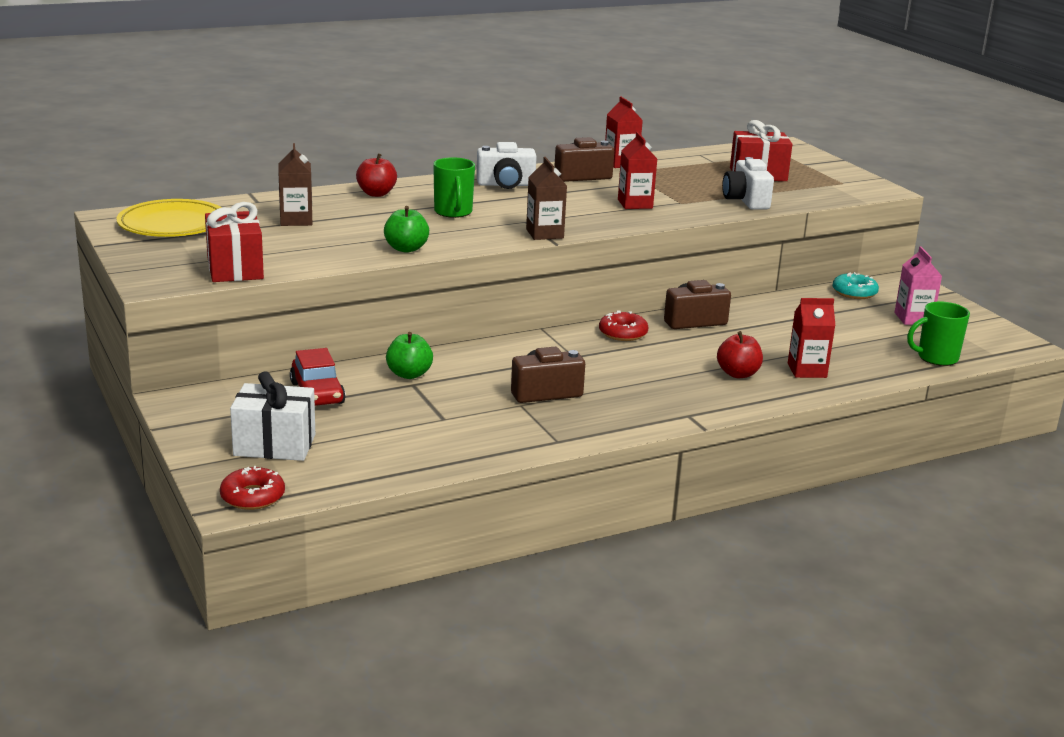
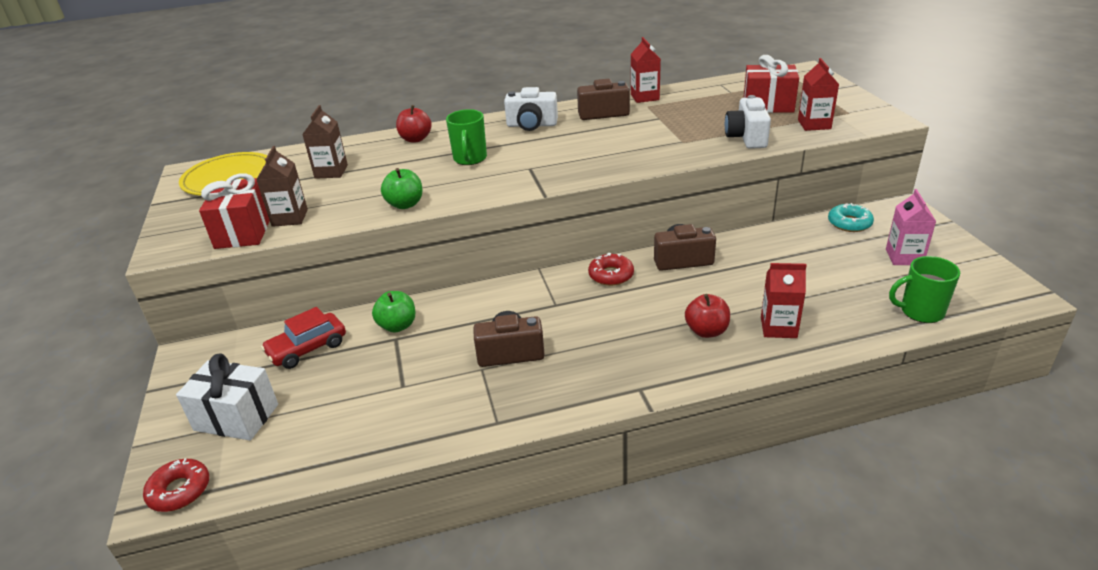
camera: 15 degrees right, 10 degrees up
red car [290,348,346,406] -> red car turned 60 degrees clockwise [261,307,346,369]
brown carton [526,157,567,240] -> brown carton moved to [256,146,308,227]
red carton [618,132,657,209] -> red carton moved to [798,58,839,131]

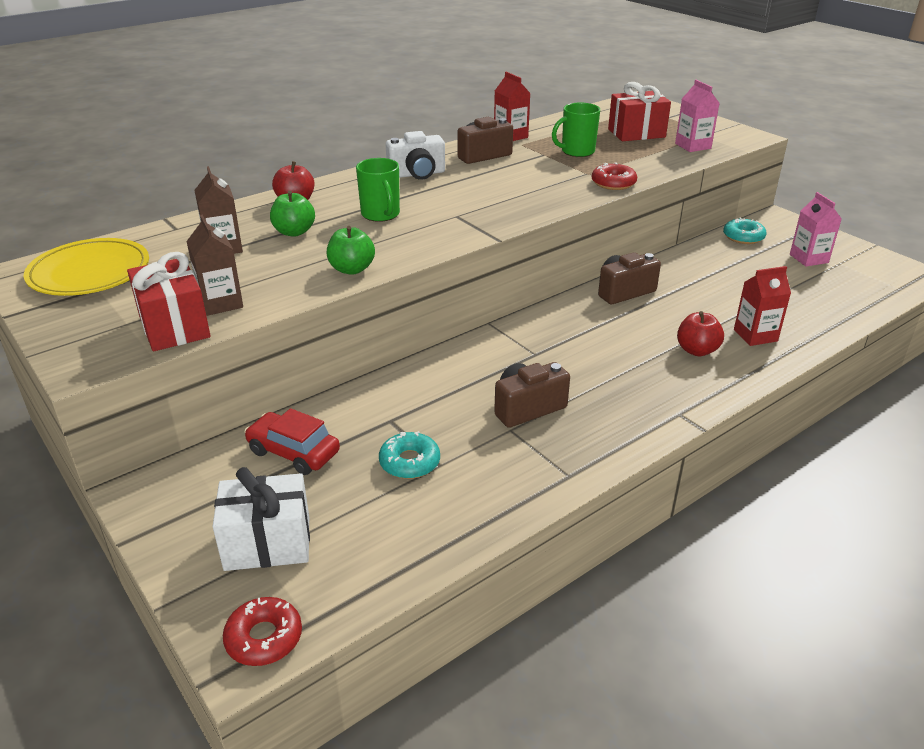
camera: 25 degrees left, 0 degrees up
red car [261,307,346,369] -> red car turned 90 degrees clockwise [244,408,340,475]
green apple [372,291,416,333] -> green apple moved to [270,191,315,237]
red donut [588,253,634,286] -> red donut moved to [592,162,637,190]
white camera [725,95,771,149] -> none
red carton [798,58,839,131] -> pink carton [675,80,720,152]
green mug [889,256,960,323] -> green mug moved to [552,103,600,157]
none -> turquoise donut [379,431,440,479]

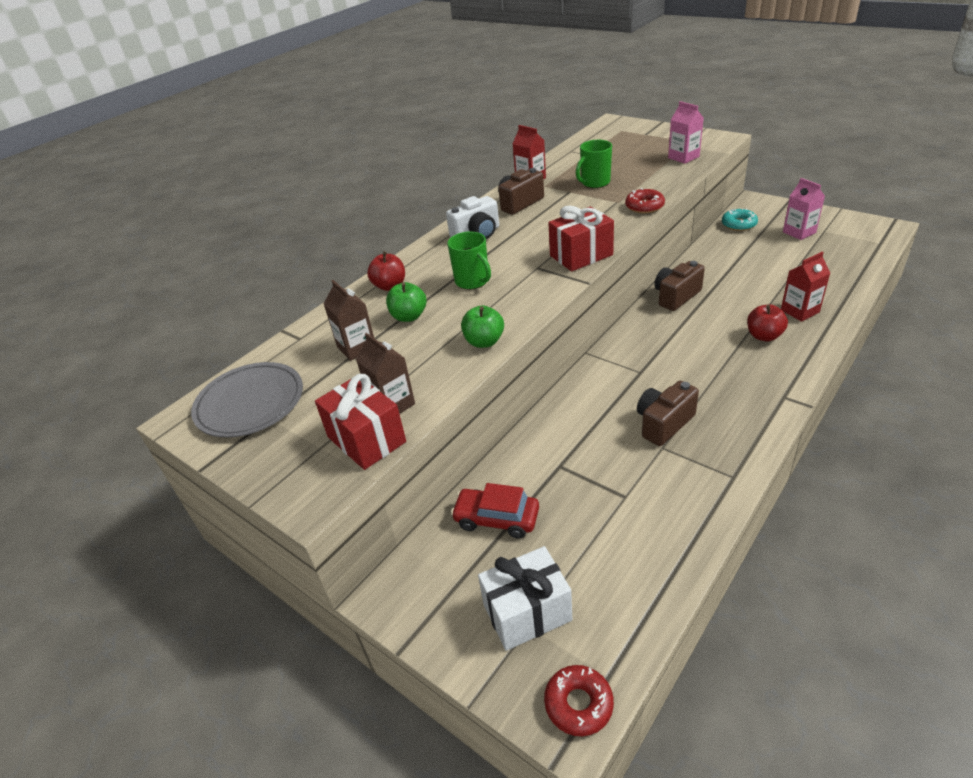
camera: 10 degrees left, 5 degrees up
yellow plate [24,238,149,296] -> grey plate [191,362,303,437]
turquoise donut [379,431,440,479] -> none
red gift [608,82,671,141] -> red gift moved to [548,206,614,271]

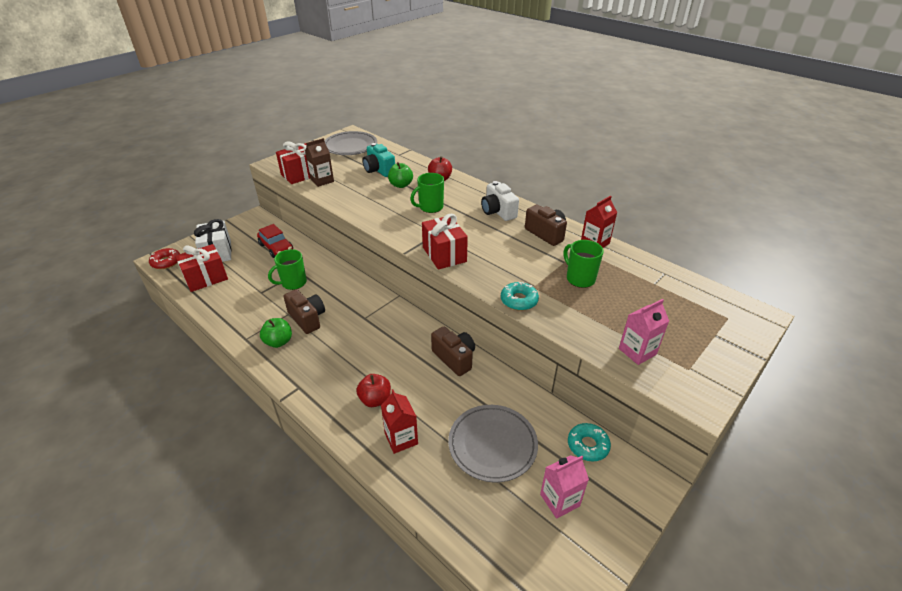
camera: 90 degrees right, 0 degrees up
brown carton [324,280,374,361] -> turquoise camera [363,143,395,177]
red car [451,483,539,538] -> red car turned 120 degrees clockwise [257,224,293,258]
green apple [461,305,504,348] -> green apple moved to [260,318,292,348]
red donut [625,188,665,213] -> turquoise donut [501,282,539,311]
none -> red gift [176,244,228,292]
none -> green mug [268,249,307,290]
none -> grey plate [448,405,538,482]

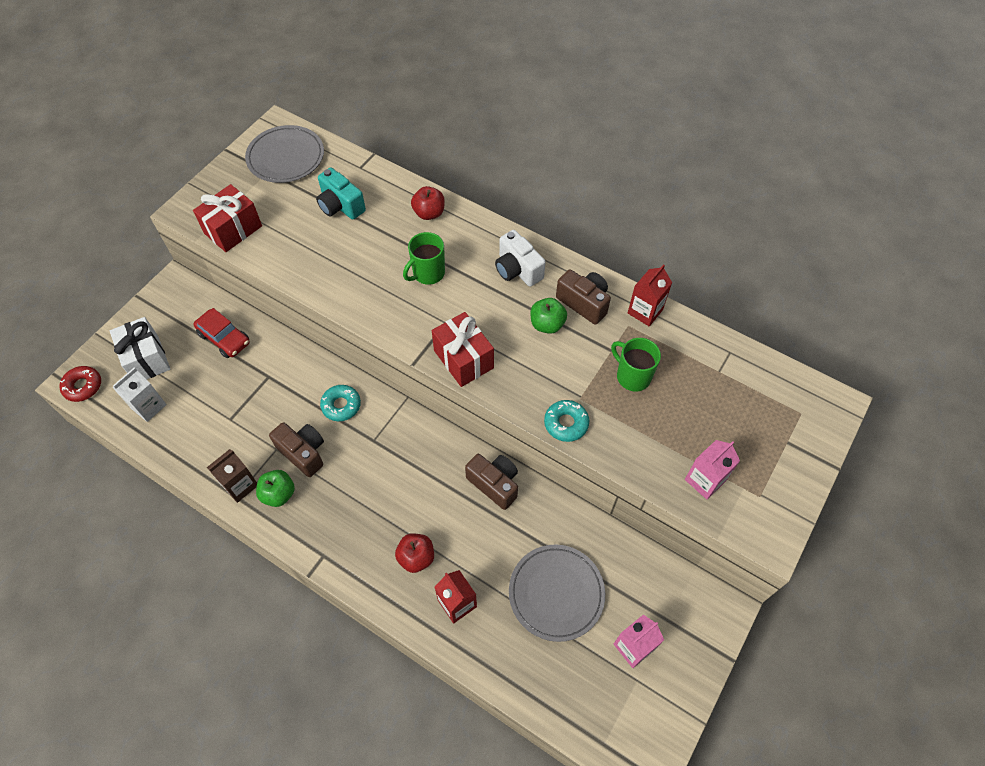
camera: 10 degrees left, 20 degrees up
red gift [176,244,228,292] -> white carton [112,367,167,422]
green mug [268,249,307,290] -> none
brown carton [305,138,334,187] -> brown carton moved to [207,449,257,503]
green apple [388,162,413,188] -> green apple moved to [530,298,567,334]
turquoise donut [568,423,611,461] -> turquoise donut moved to [320,385,361,421]

